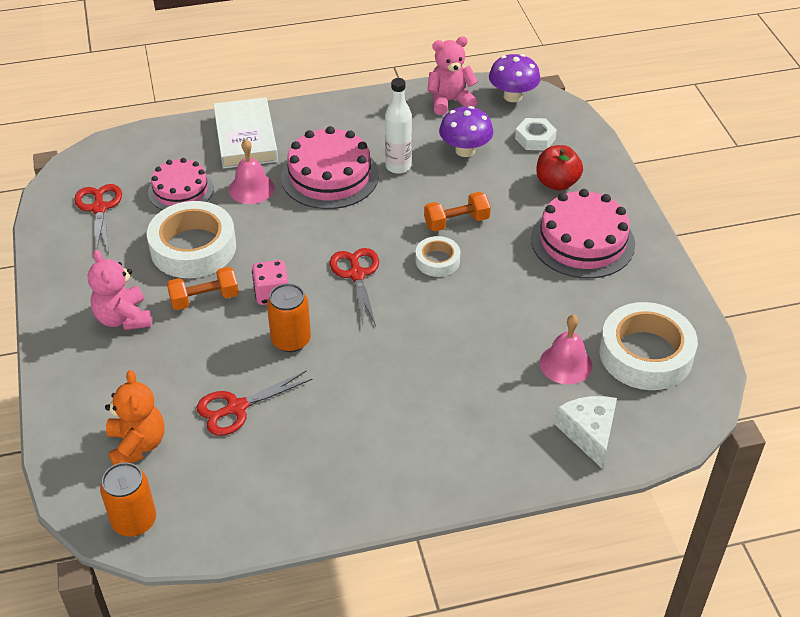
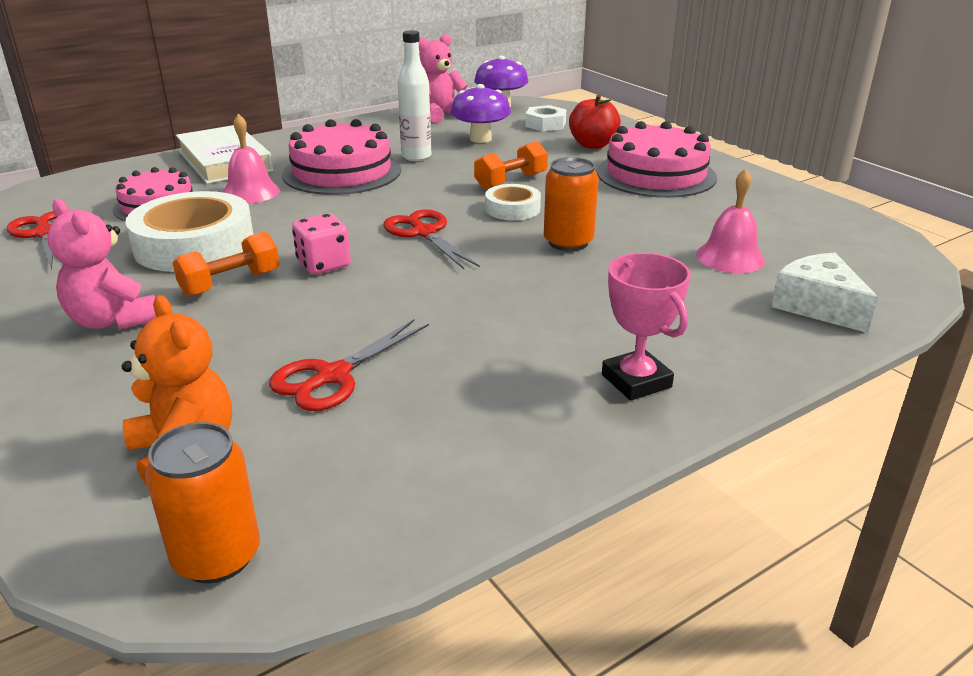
camera: 20 degrees left, 15 degrees down
orange can [267,283,311,352] -> orange can moved to [544,157,599,251]
white tape [599,302,698,390] -> none
none -> pink trophy [602,253,691,401]

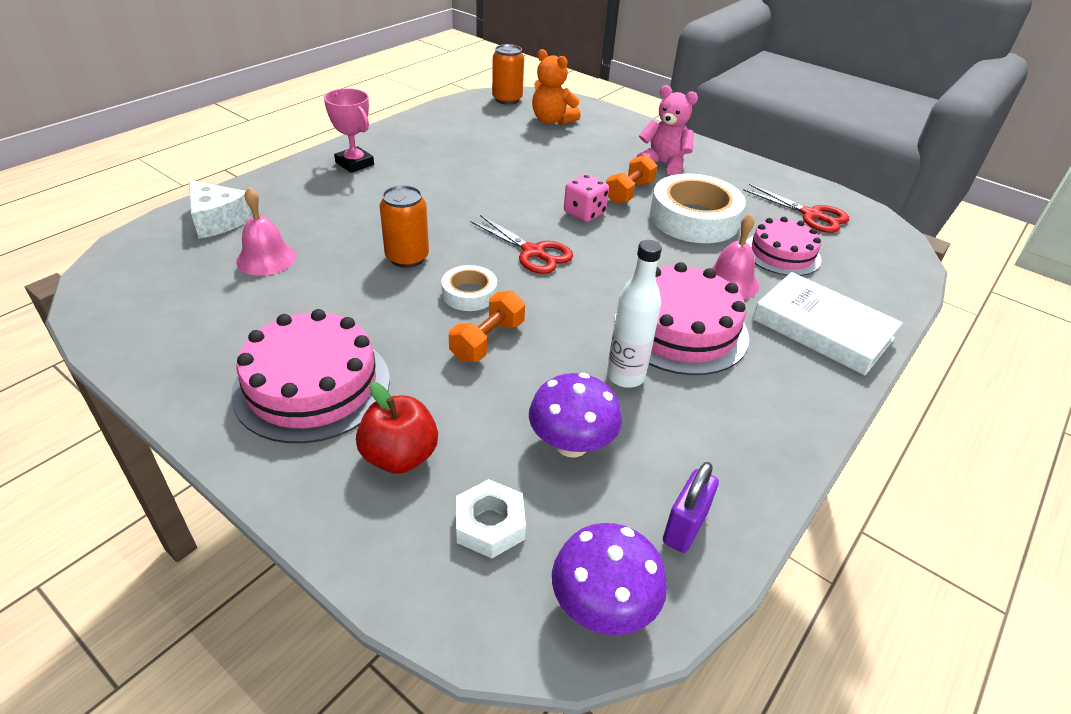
camera: 160 degrees right, 10 degrees up
red scissors [269,319,429,411] -> none
pink teddy bear [419,34,468,123] -> purple padlock [663,462,719,553]

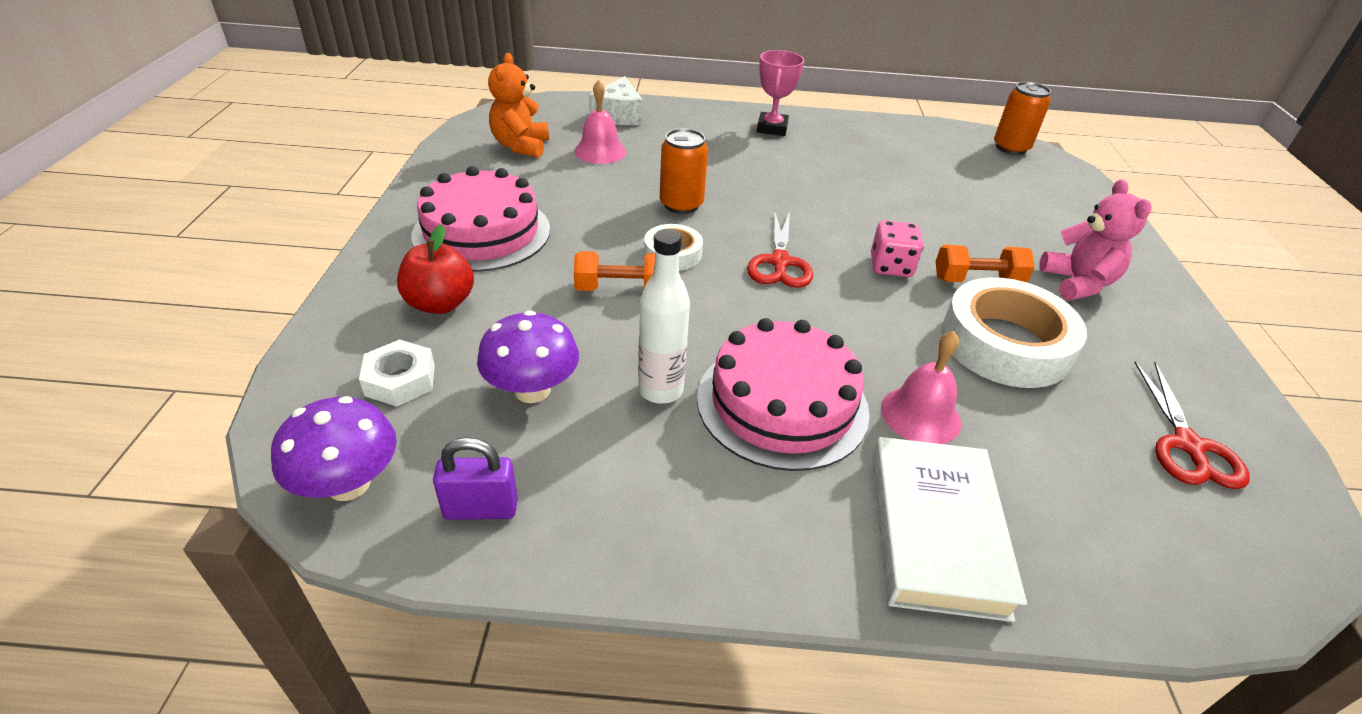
camera: 55 degrees right, 0 degrees up
orange teddy bear [532,49,581,125] -> orange teddy bear moved to [488,53,549,158]
pink cake [746,217,822,276] -> none

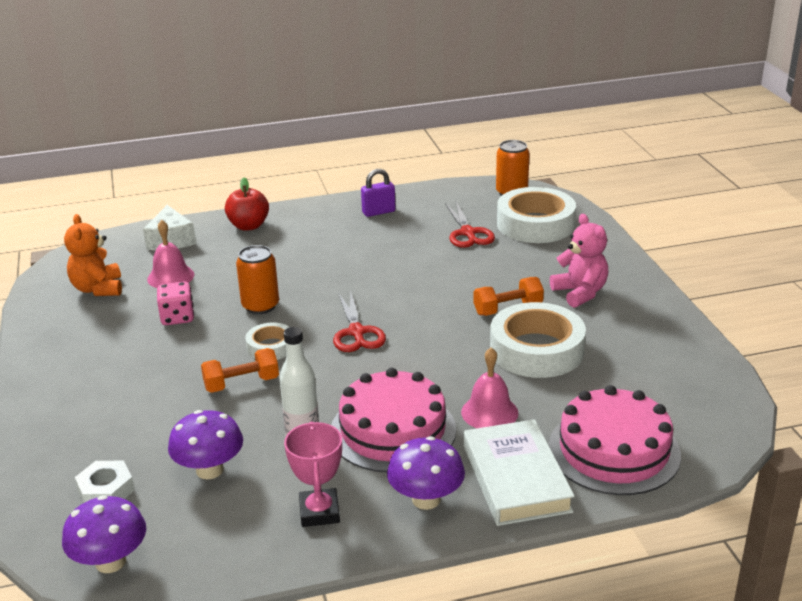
camera: 15 degrees left, 10 degrees down
red apple [397,225,474,314] -> red apple moved to [225,178,269,231]
pink cake [411,166,550,272] -> pink cake moved to [549,385,681,495]
purple padlock [433,437,518,520] -> purple padlock moved to [361,169,396,217]
pink trophy [757,50,804,136] -> pink trophy moved to [284,422,342,527]
pink dice [871,220,923,277] -> pink dice moved to [157,282,194,325]
red scissors [1134,361,1250,489] -> red scissors moved to [445,202,495,248]
none -> purple mushroom [387,436,465,510]
none -> white tape [497,187,576,243]

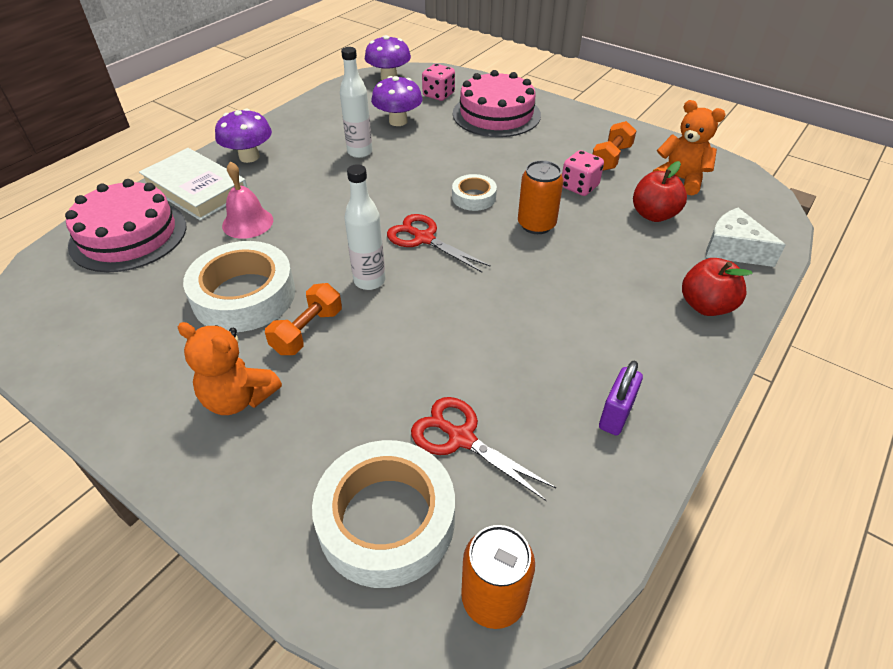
camera: 140 degrees right, 15 degrees up
white nut [75,461,135,503] -> pink dice [422,64,455,101]
pink bell [147,220,194,288] -> red apple [633,161,687,222]
orange dumbbell [201,348,279,393] -> orange dumbbell moved to [593,121,636,171]
pink trophy [284,422,342,527] -> none
pink cake [331,368,456,473] -> pink cake moved to [453,70,541,137]
pink teddy bear [550,214,608,308] -> orange teddy bear [178,322,282,415]
none -> white bottle [344,164,385,290]

